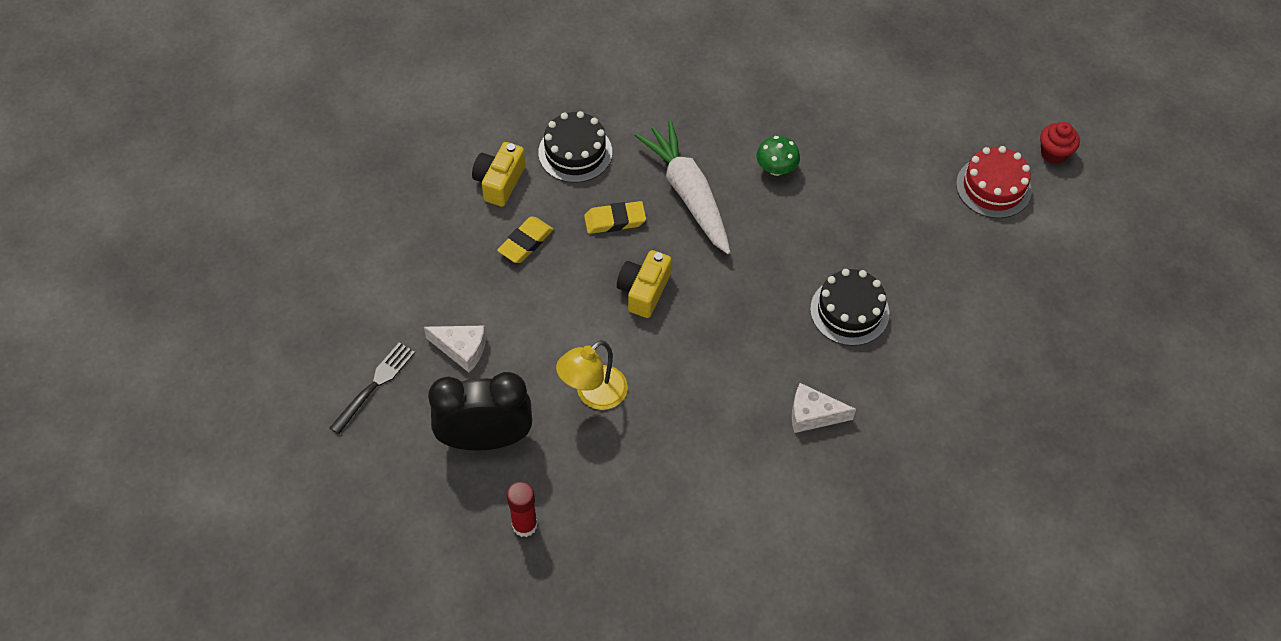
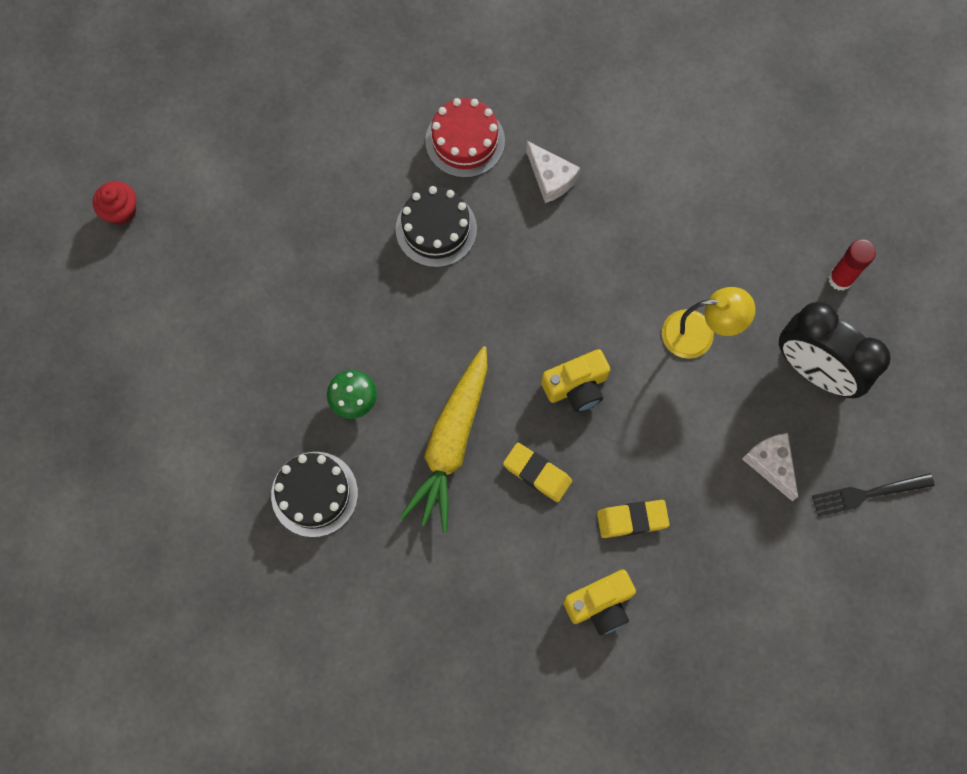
camera: 135 degrees left, 15 degrees up
black cake [538,111,612,183] -> black cake moved to [271,452,358,537]
white carrot [635,120,731,254] -> yellow carrot [400,346,488,533]
red cake [956,146,1032,218] -> red cake moved to [425,98,505,178]

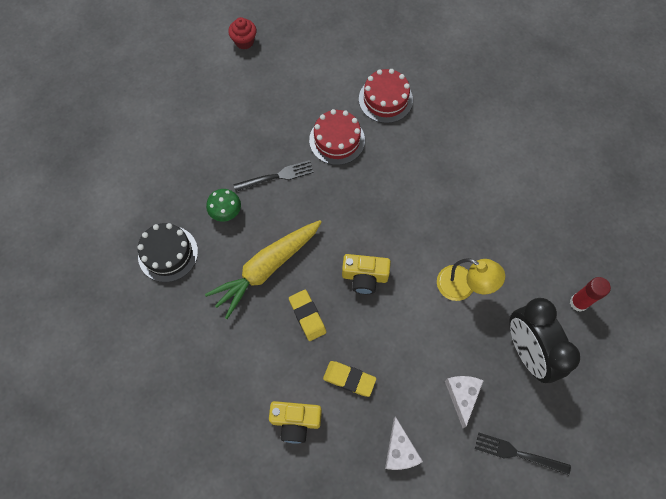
camera: 30 degrees right, 5 degrees down
red cupcake [93,181,136,225] -> red cupcake moved to [228,17,257,49]
black cake [396,186,477,268] -> red cake [309,109,365,165]
white cheese [526,141,580,203] -> white cheese moved to [385,416,423,470]
none -> black fork [233,160,314,192]

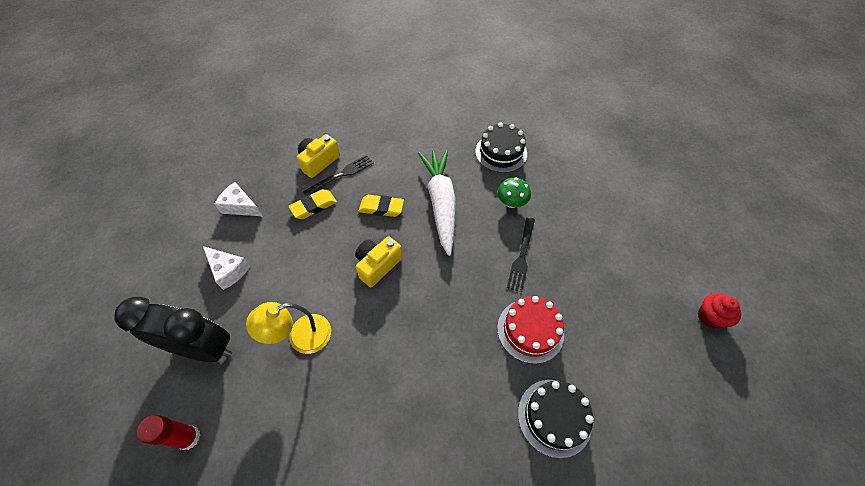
camera: 125 degrees right, 10 degrees down
yellow carrot [205,220,322,319] -> white carrot [418,150,456,256]
red cake [359,69,413,123] -> black cake [518,380,594,458]
black fork [475,432,571,475] -> black fork moved to [303,155,374,196]

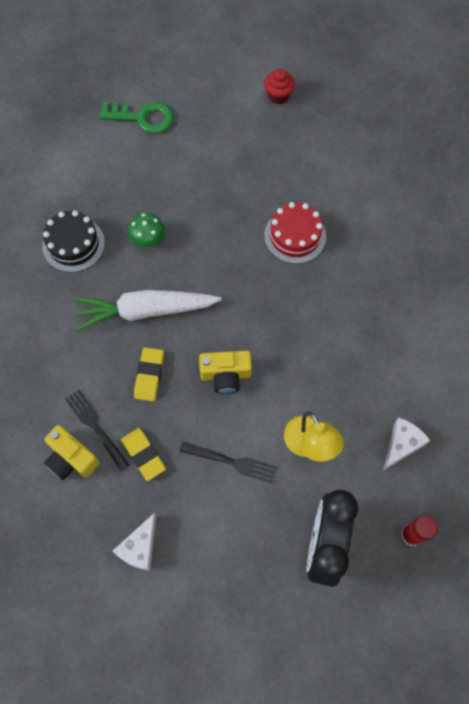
camera: 90 degrees left, 10 degrees up
white cheese [203,246,250,290] -> white cheese moved to [383,418,430,471]
yellow camera [355,236,402,287] -> yellow camera turned 45 degrees counterclockwise [199,351,252,394]
black fork [507,217,535,292] -> black fork moved to [179,442,277,483]
black cake [518,380,594,458] -> none
none -> green key [99,102,174,134]

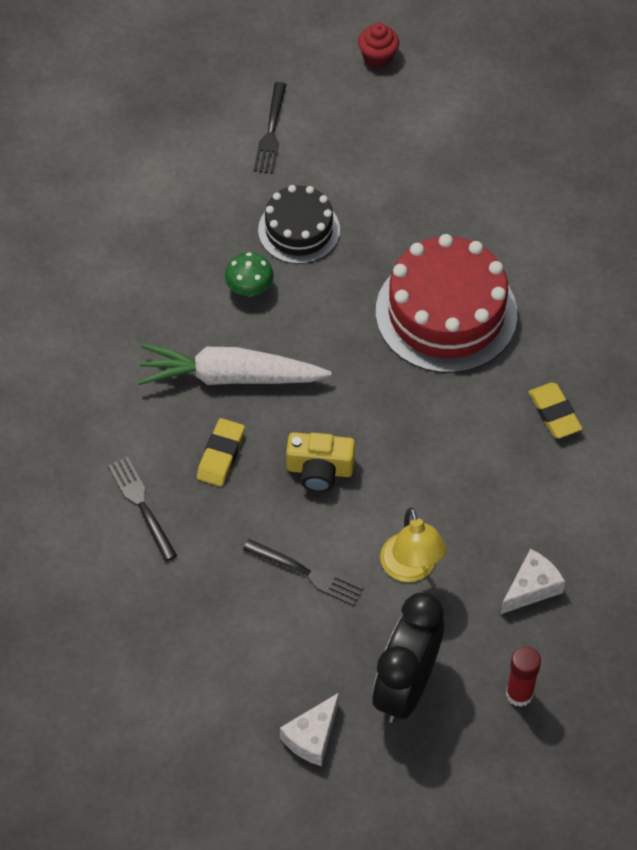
camera: 10 degrees right, 10 degrees down
black cake [42,210,105,272] -> black cake moved to [258,185,340,264]
yellow camera [44,425,100,480] -> none
green key [99,102,174,134] -> black fork [254,82,287,174]
white cheese [113,513,156,571] -> white cheese moved to [280,693,339,766]
yellow eraser [121,428,166,481] -> yellow eraser moved to [528,382,583,438]
red cupcake [264,69,295,104] -> red cupcake moved to [358,23,399,69]
red cake [264,202,326,264] -> red cake [376,234,517,373], size x1.69

